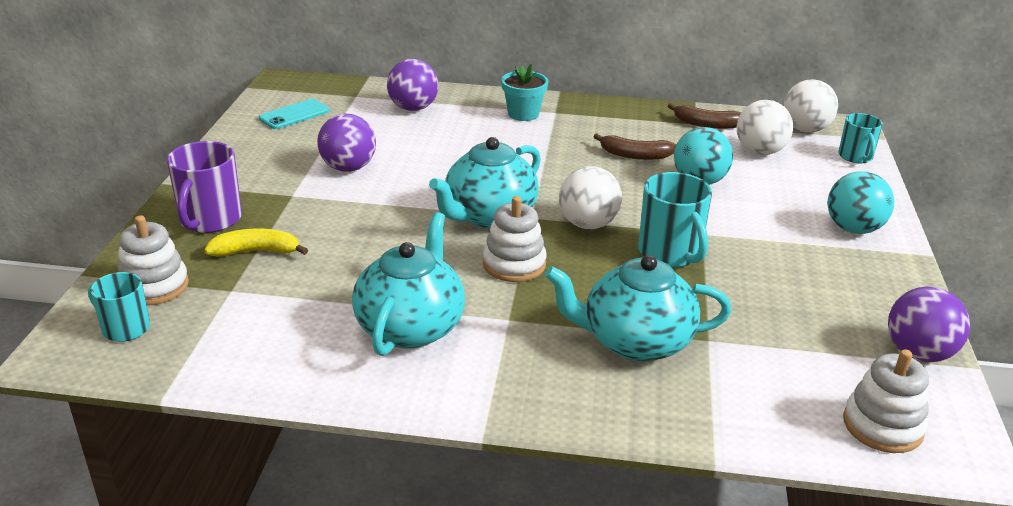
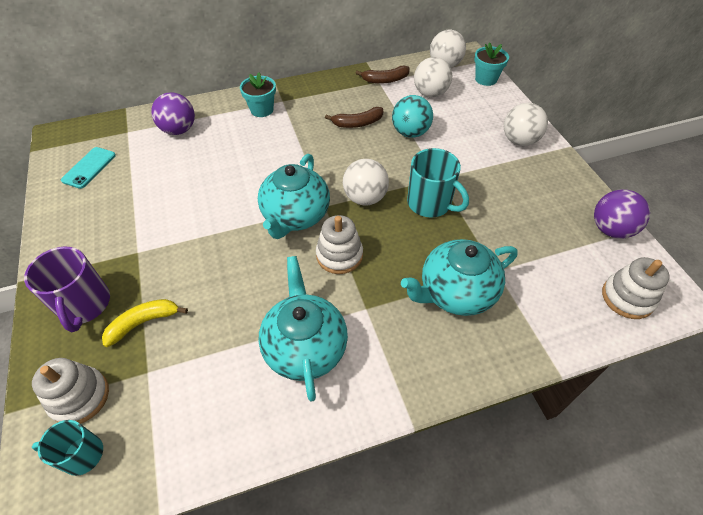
camera: 25 degrees left, 20 degrees up
purple ball [317,114,376,172] -> none
turquoise ball [828,171,894,234] -> white ball [504,103,548,146]
turquoise mug [838,113,883,163] -> turquoise flower pot [474,42,509,86]

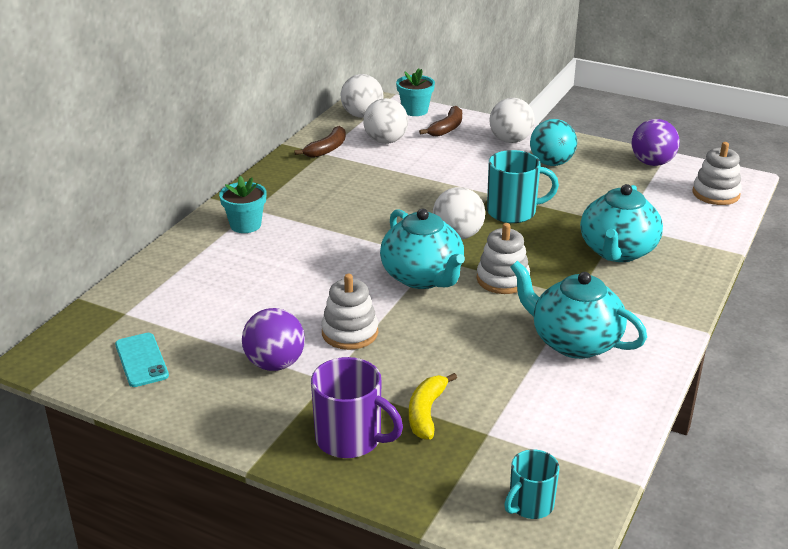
camera: 45 degrees left, 20 degrees down
white stacking toy [32,358,109,424] -> white stacking toy moved to [321,274,378,350]
purple ball [151,92,195,135] -> purple ball moved to [242,308,305,371]
brown banana [325,107,383,128] -> brown banana moved to [419,106,462,137]
turquoise ball [392,95,433,138] -> turquoise ball moved to [530,119,577,166]

